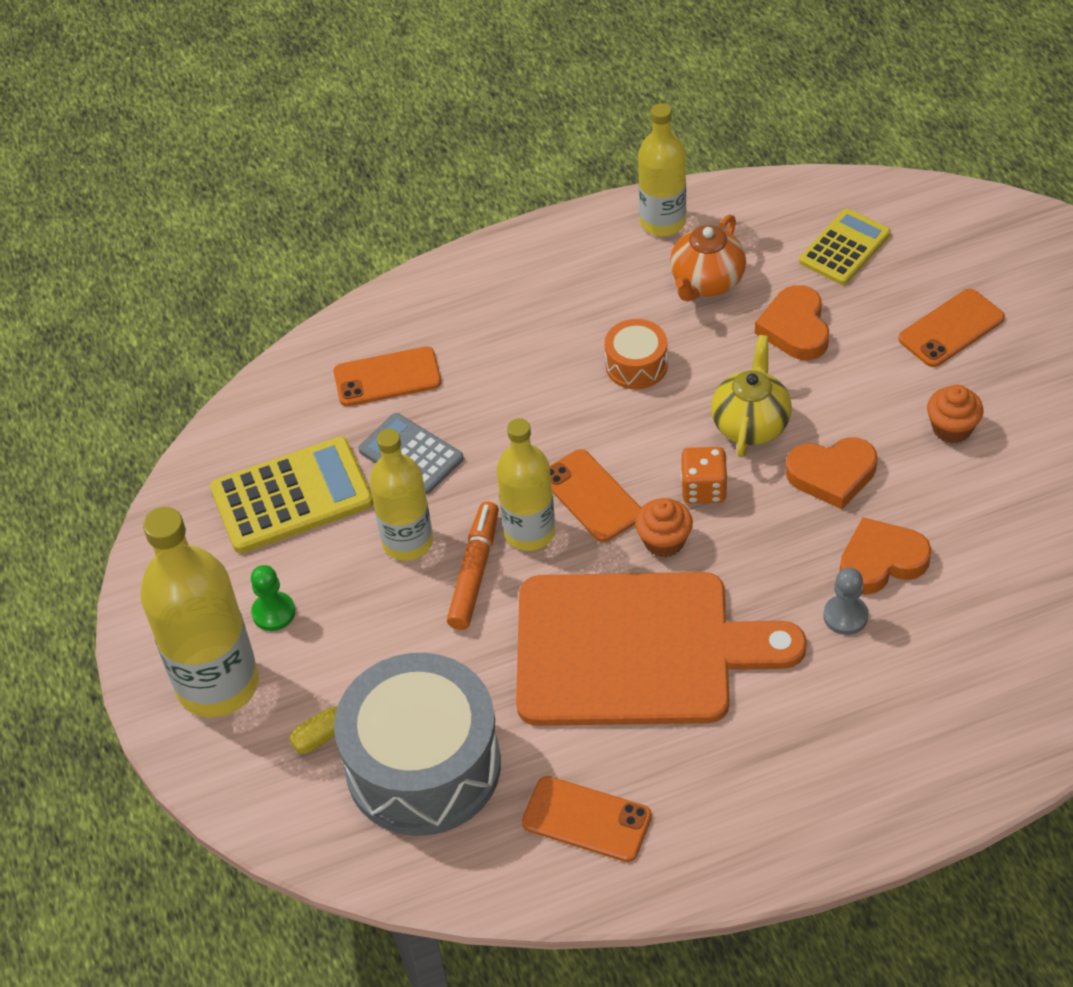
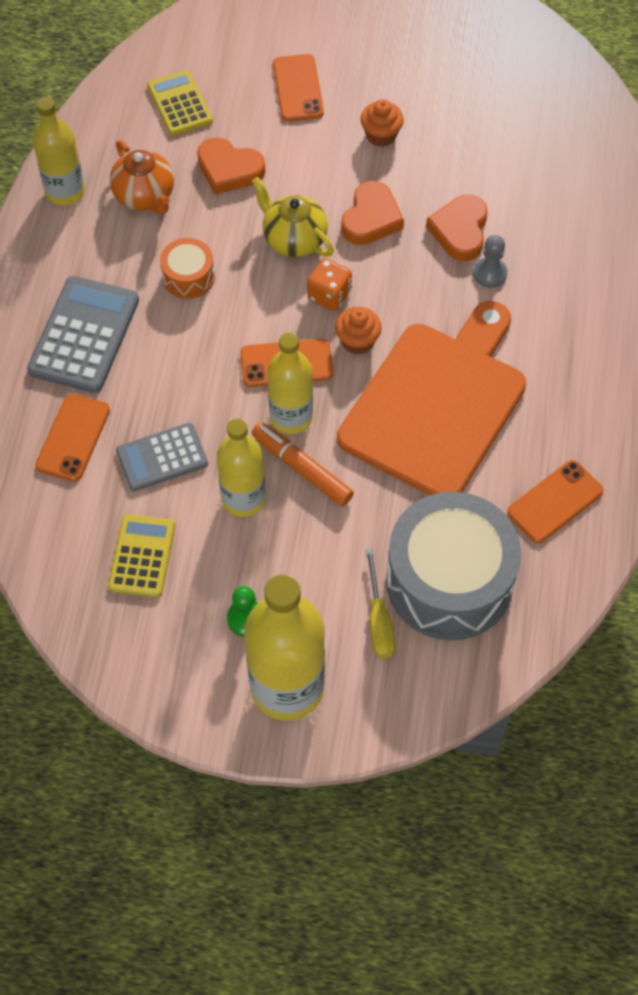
camera: 65 degrees left, 10 degrees up
yellow calculator [210,437,373,553] -> yellow calculator [108,514,175,598], size x0.65
none -> grey calculator [27,276,139,393]

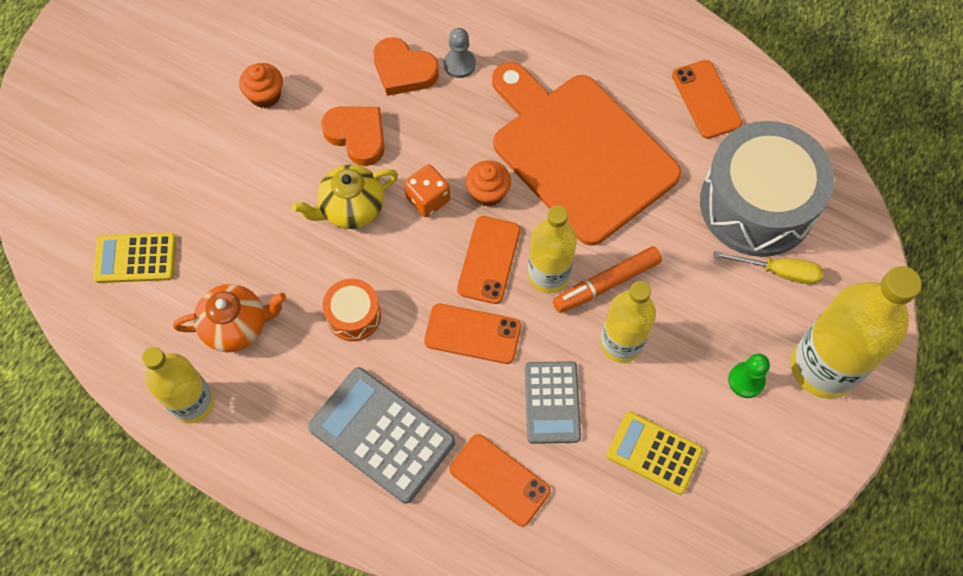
camera: 70 degrees left, 5 degrees up
orange heart [197,137,265,195] -> none
orange phone [273,54,324,122] -> orange phone moved to [424,303,521,364]

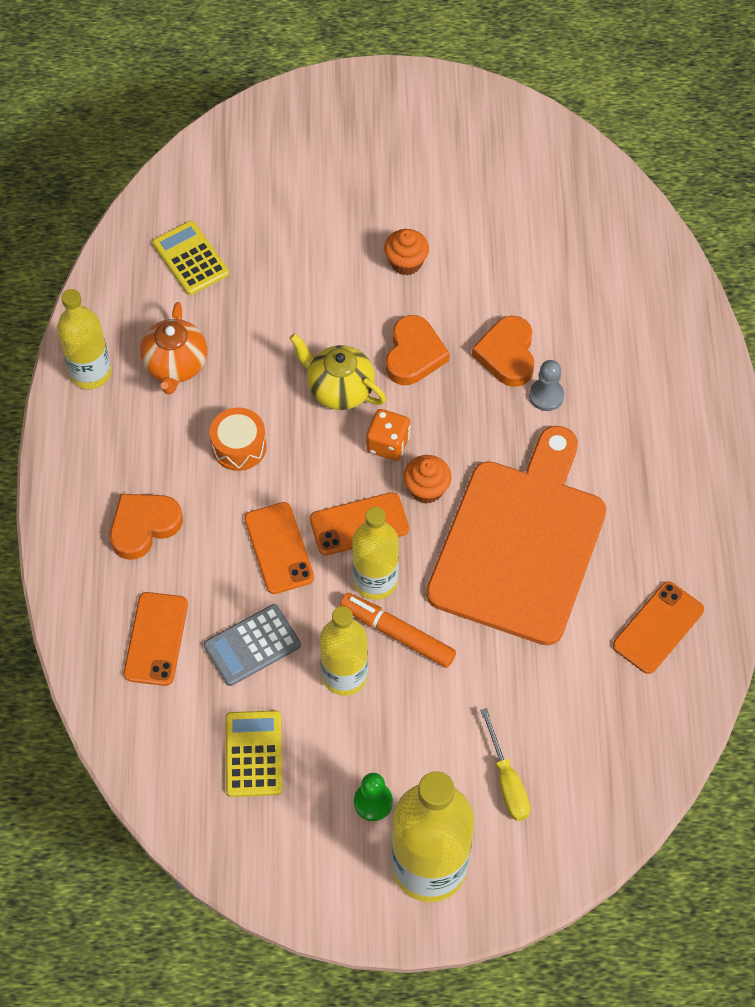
camera: 60 degrees right, 5 degrees down
orange teapot [173,284,286,353] -> orange teapot turned 45 degrees clockwise [140,302,207,394]
grey calculator [308,367,455,503] -> orange heart [110,494,183,560]
grey drum [700,121,834,257] -> none

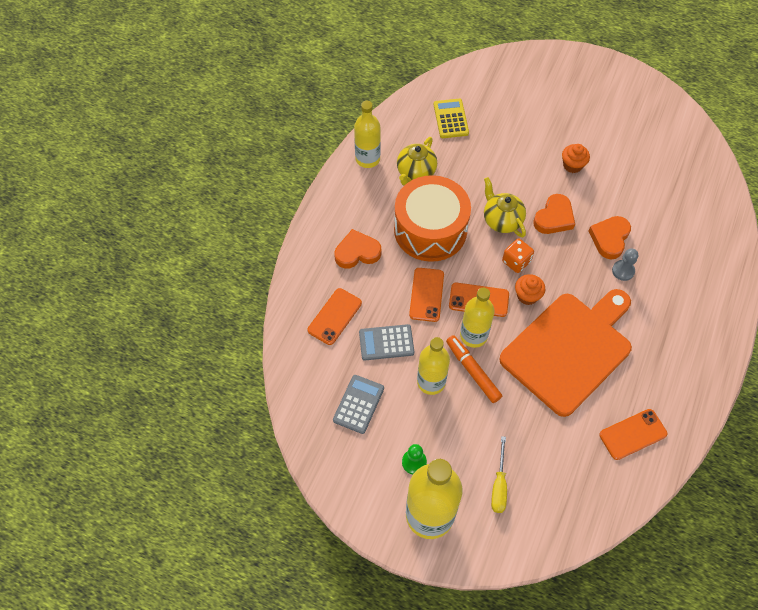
camera: 25 degrees right, 0 degrees up
orange teapot [140,302,207,394] -> yellow teapot [397,137,437,185]
orange drum [209,407,267,471] -> orange drum [394,175,471,262], size x2.19
yellow calculator [226,710,283,797] -> grey calculator [333,375,384,434]

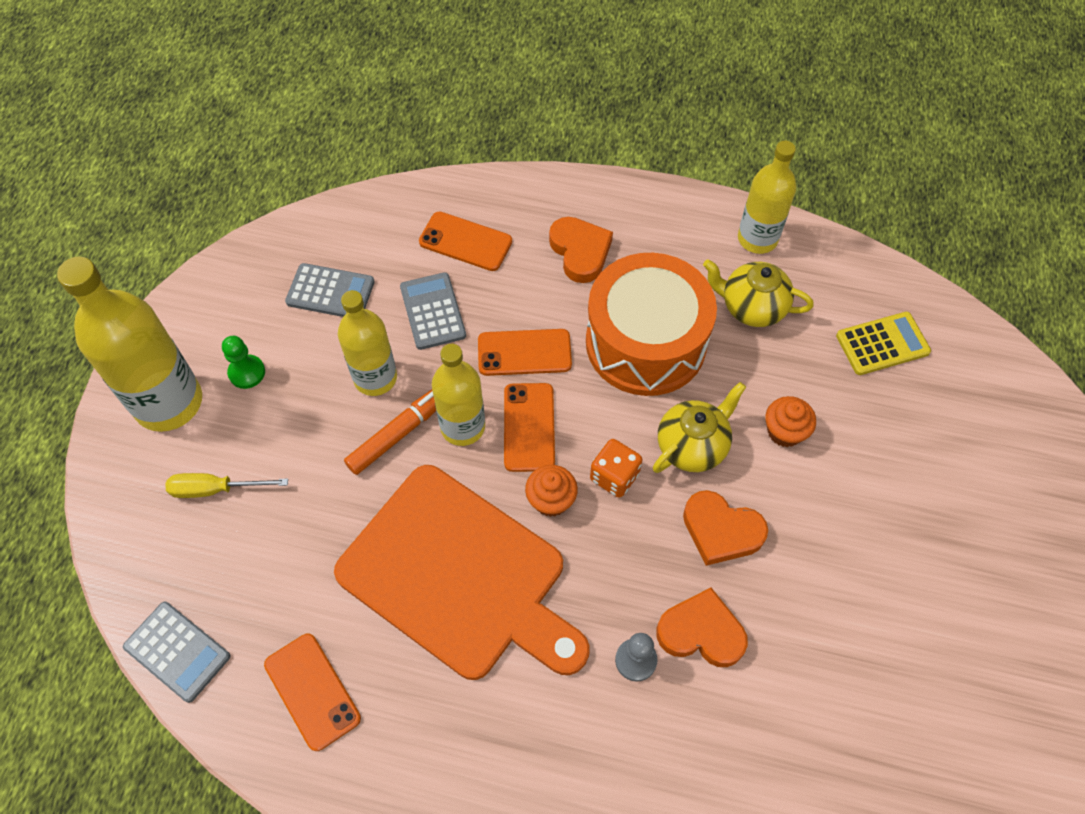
camera: 80 degrees right, 0 degrees up
orange cupcake [562,144,590,173] -> orange cupcake moved to [765,396,816,447]
none -> grey calculator [123,602,230,703]

